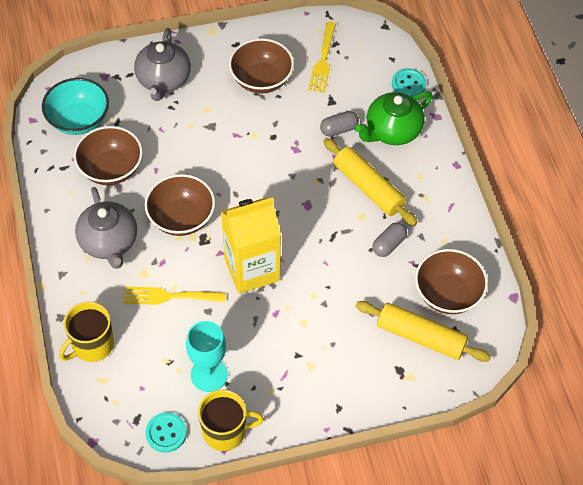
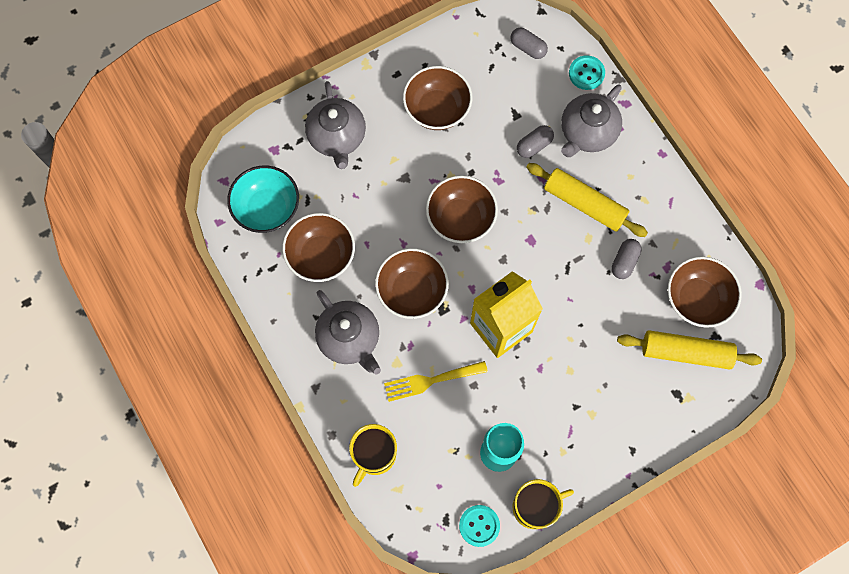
camera: 15 degrees left, 15 degrees up
yellow fork [308,22,336,93] -> none
green teapot [355,91,433,145] -> grey teapot [561,84,622,157]
none -> brown bowl [426,176,498,243]
none -> grey capsule [510,28,548,59]

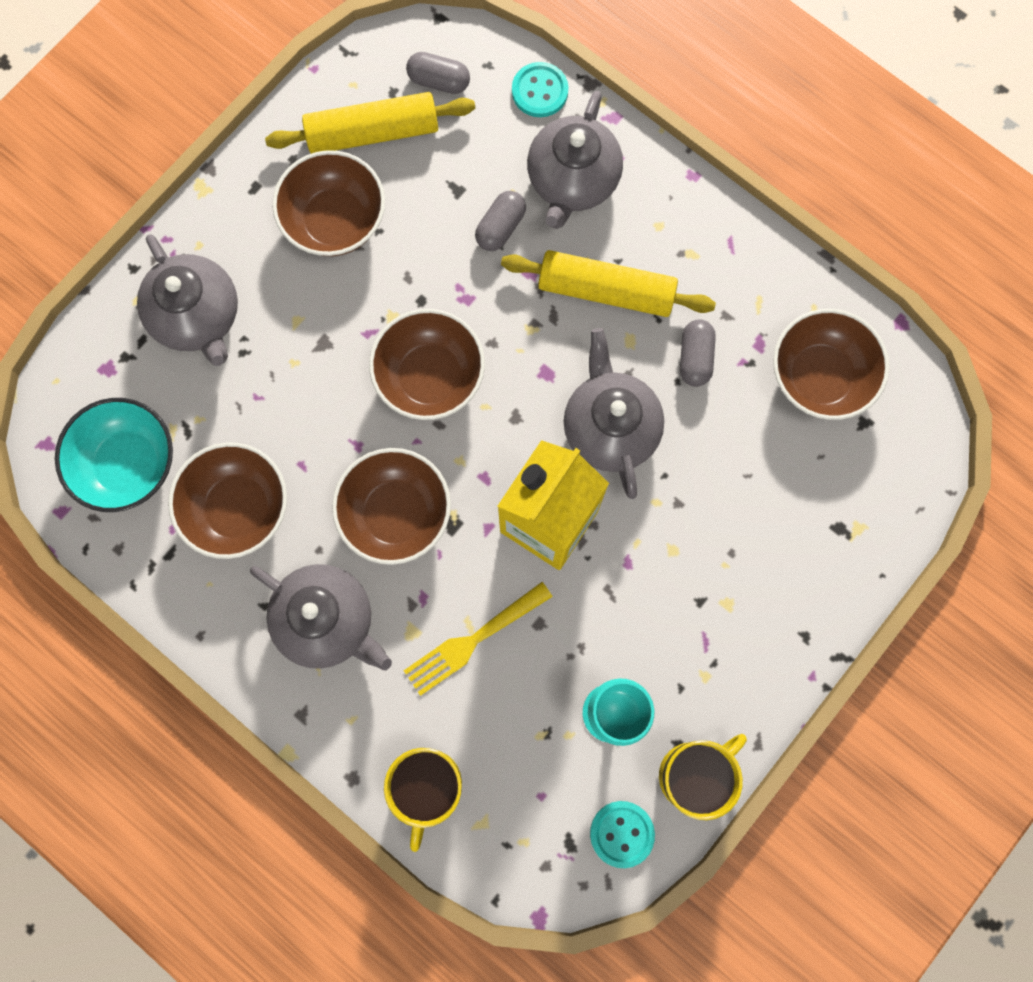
camera: 20 degrees left, 5 degrees up
yellow rolling pin [617,330,762,369] -> yellow rolling pin moved to [265,92,475,154]
none -> grey teapot [564,328,664,499]

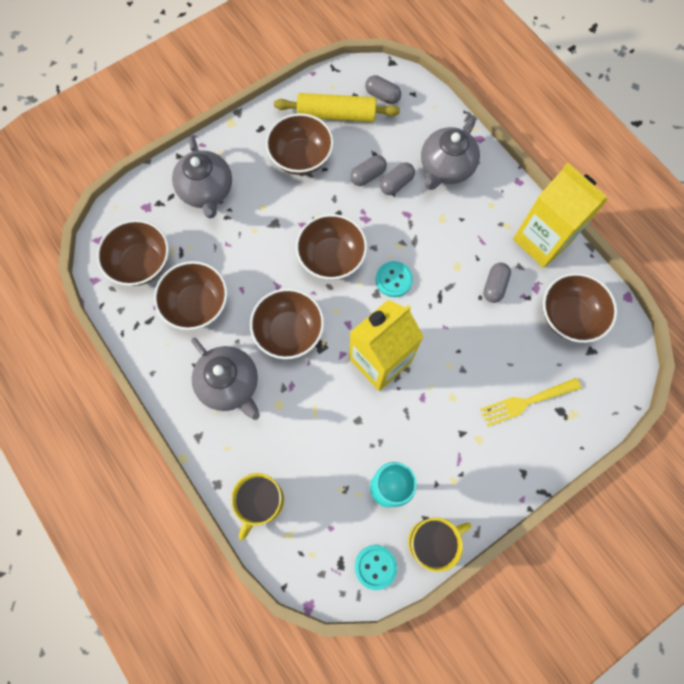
camera: 15 degrees right, 5 degrees down
turquoise bowl [55,398,173,512] -> brown bowl [97,220,169,286]
yellow fork [404,582,553,696] -> yellow fork moved to [480,378,581,427]
yellow rolling pin [501,250,716,317] -> none
turquoise button [512,62,568,117] -> turquoise button moved to [376,261,413,297]
grey teapot [564,328,664,499] -> none
none -> grey capsule [350,155,387,186]
none -> yellow carton [513,163,608,268]

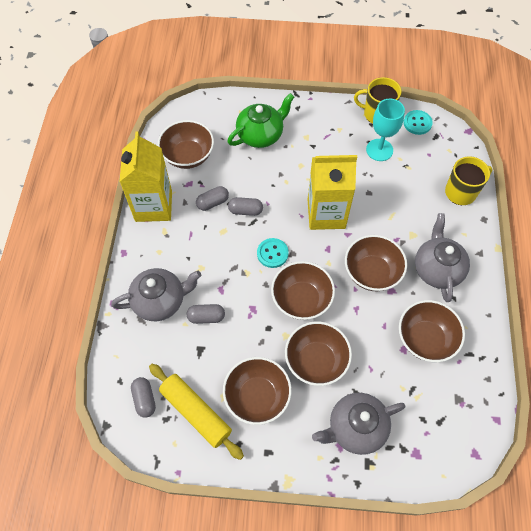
camera: 140 degrees left, 10 degrees down
brown bowl [97,220,169,286] -> brown bowl moved to [285,322,352,386]
grey teapot [172,135,232,218] -> grey teapot turned 135 degrees counterclockwise [312,393,405,455]
grey capsule [350,155,387,186] -> grey capsule moved to [228,197,263,216]
yellow fork [480,378,581,427] -> green teapot [227,93,294,148]

